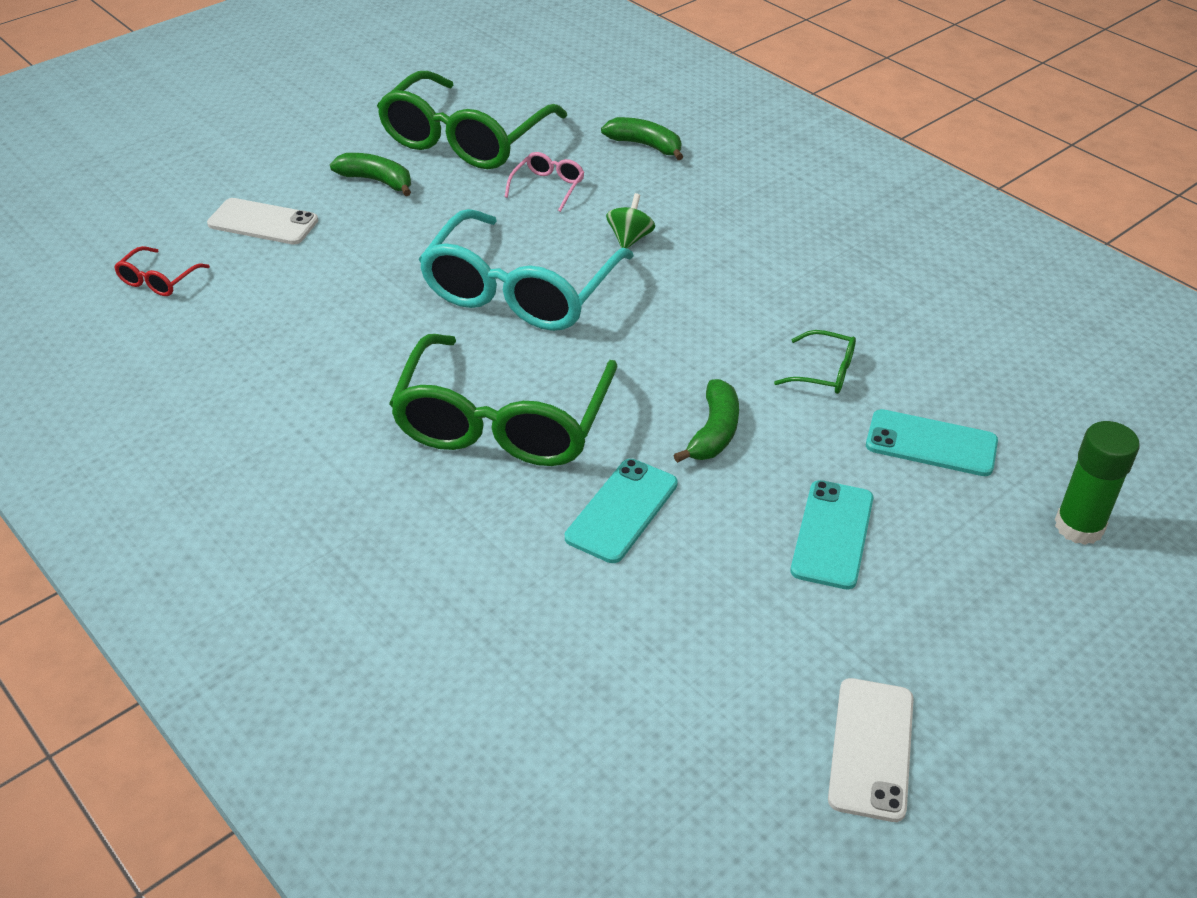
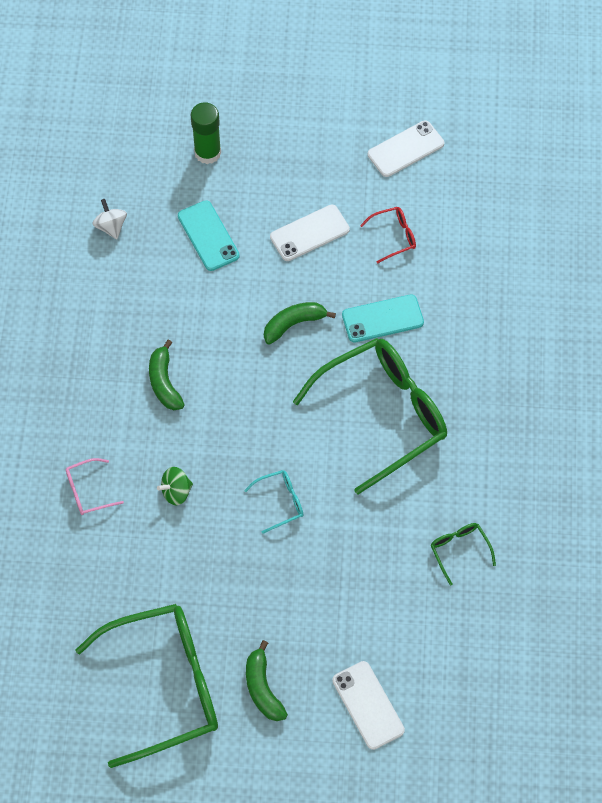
camera: 135 degrees left, 20 degrees up
red glasses [114,246,210,296] -> red glasses moved to [360,207,416,263]
turquoise glasses [419,209,634,331] -> turquoise glasses [244,470,303,534], size x0.41
pink glasses [505,152,585,212] -> pink glasses moved to [66,458,124,515]
green banana [601,117,683,160] -> green banana moved to [149,339,185,410]
green glasses [774,330,856,394] -> green glasses moved to [430,523,496,586]
turquoise phone [791,480,873,590] -> white phone [270,205,350,261]
none -> white spinning top [93,199,127,239]

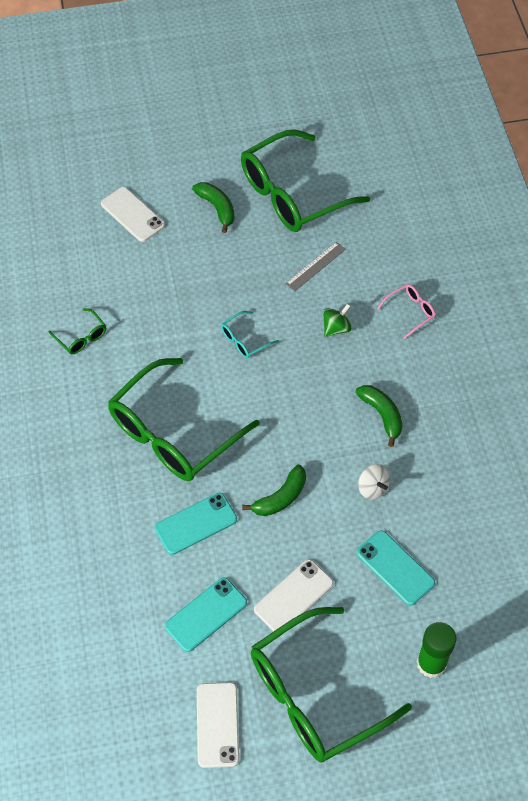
camera: 165 degrees right, 5 degrees down
white spinning top [93,199,127,239] -> white spinning top moved to [358,464,390,500]
red glasses [360,207,416,263] -> turquoise phone [165,578,247,652]
white phone [368,120,444,177] -> white phone turned 45 degrees counterclockwise [197,682,239,768]
none -> green glasses [251,607,412,763]
none -> grey ruler [285,242,346,291]

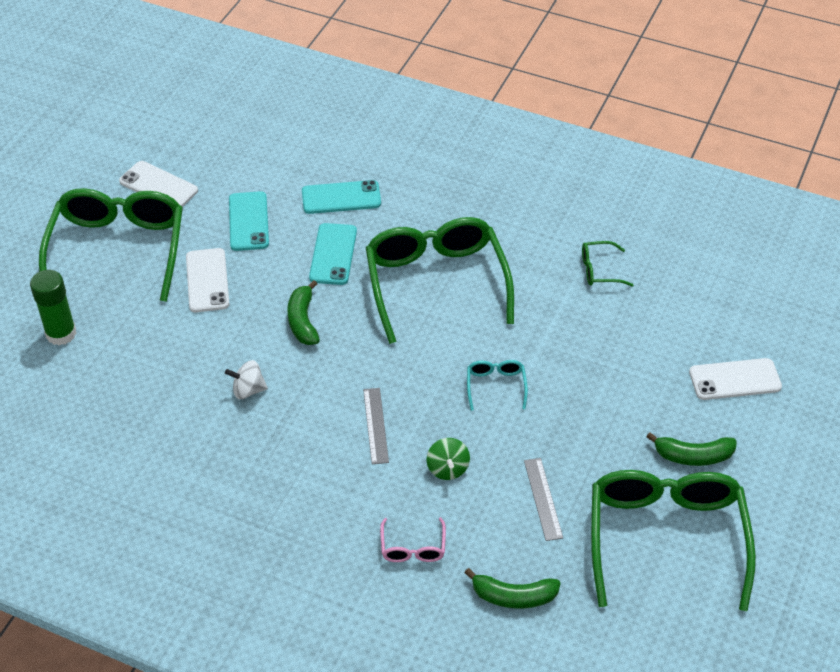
camera: 125 degrees right, 10 degrees down
green banana [355,385,402,447] -> green banana moved to [465,568,561,609]
turquoise phone [357,530,435,606] -> turquoise phone moved to [302,180,381,214]
none -> grey ruler [363,388,389,464]

